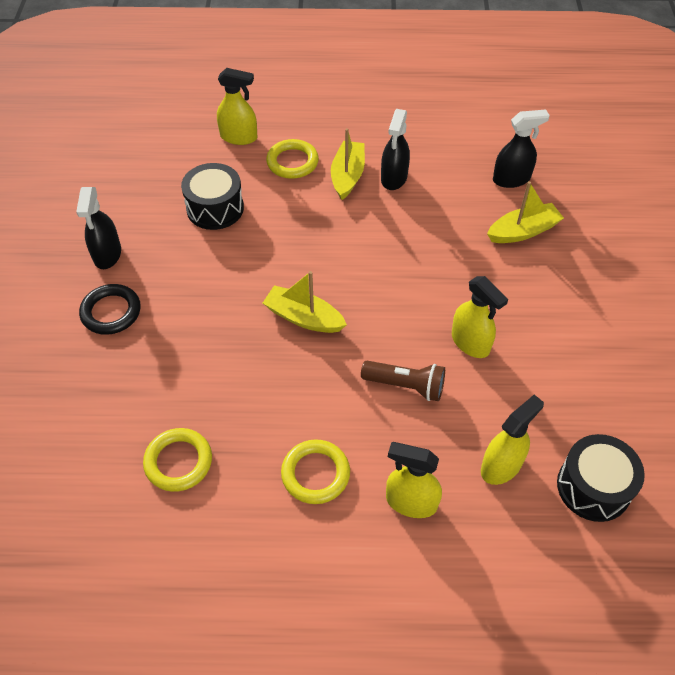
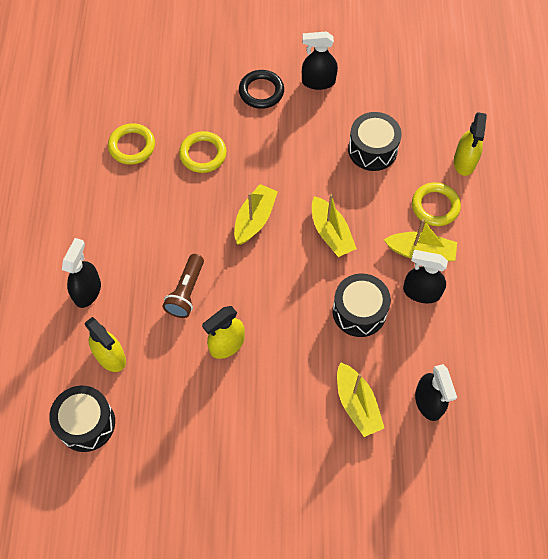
camera: 90 degrees right, 10 degrees up
yellow ring [281,439,350,504] -> yellow ring moved to [179,131,227,173]
yellow spray bottle [386,442,442,518] -> black spray bottle [62,238,101,308]
none -> yellow boat [312,194,357,257]
none -> black drum [333,273,391,337]

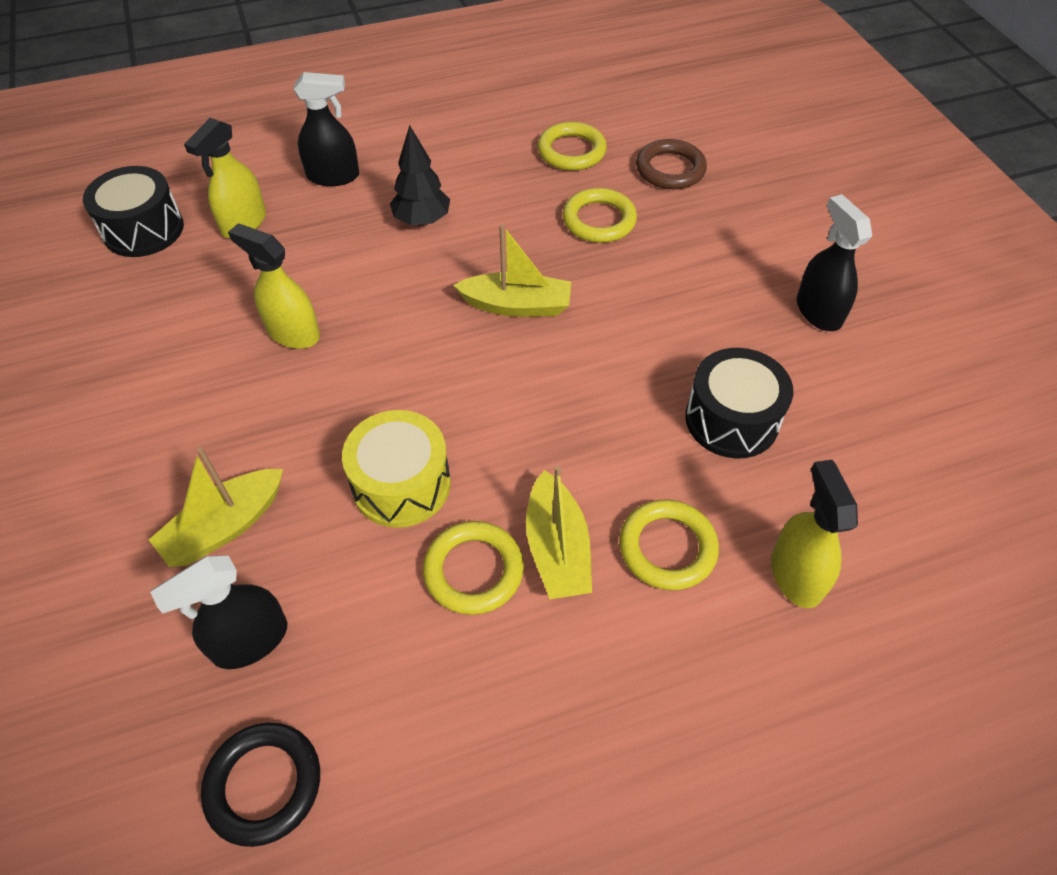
camera: 70 degrees right, 10 degrees down
brown flashlight [163,254,204,318] -> none
black ring [239,70,284,109] -> black ring moved to [201,723,320,847]
yellow boat [312,194,357,257] -> none
black drum [333,273,391,337] -> yellow drum [342,410,451,528]
black spray bottle [403,250,448,303] -> yellow ring [423,521,524,615]
yellow spray bottle [454,112,487,176] -> yellow spray bottle turned 90 degrees clockwise [771,460,858,608]
none -> black tree [390,125,450,226]
none -> brown ring [636,139,707,189]

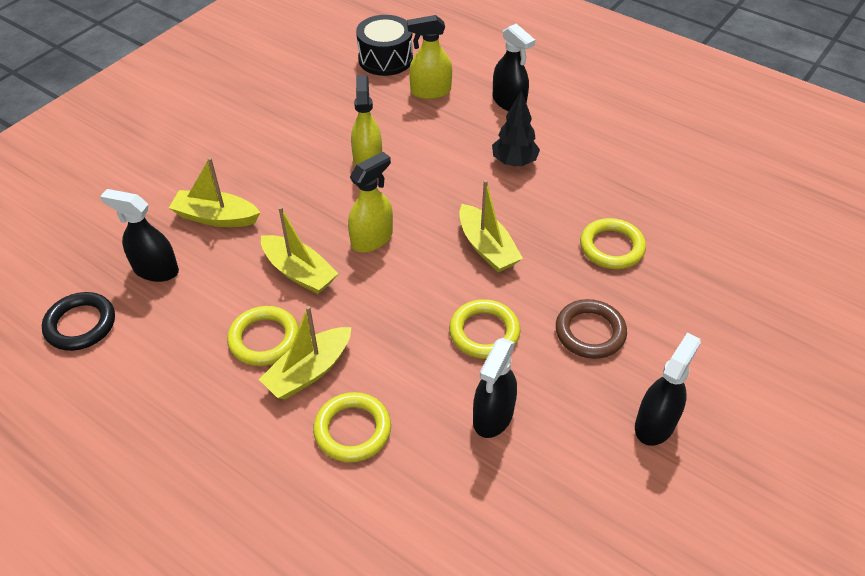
camera: 55 degrees right, 5 degrees down
yellow drum [342,410,451,528] -> yellow boat [261,206,339,294]
yellow ring [538,122,607,171] -> yellow ring moved to [449,299,520,359]
brown ring [636,139,707,189] -> brown ring moved to [556,299,627,359]
black drum [685,348,793,458] -> black spray bottle [473,338,517,438]
yellow spray bottle [771,460,858,608] -> yellow spray bottle moved to [348,152,393,252]

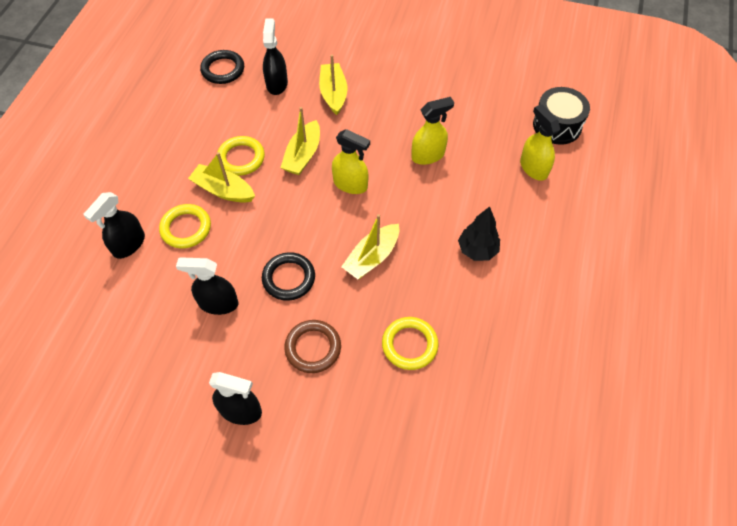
camera: 70 degrees right, 10 degrees up
yellow ring [449,299,520,359] -> black ring [262,252,315,301]
black spray bottle [493,24,535,111] -> black spray bottle moved to [83,192,145,259]

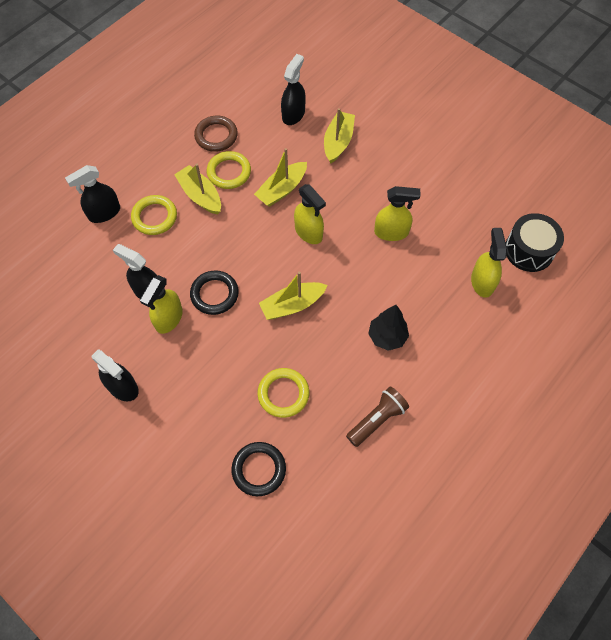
camera: 25 degrees right, 5 degrees up
black ring [200,50,244,84] -> black ring moved to [231,442,286,496]
brown ring [284,320,341,373] -> brown ring moved to [194,116,238,152]
none -> yellow spray bottle [140,275,183,334]
none -> brown flashlight [346,386,409,447]

